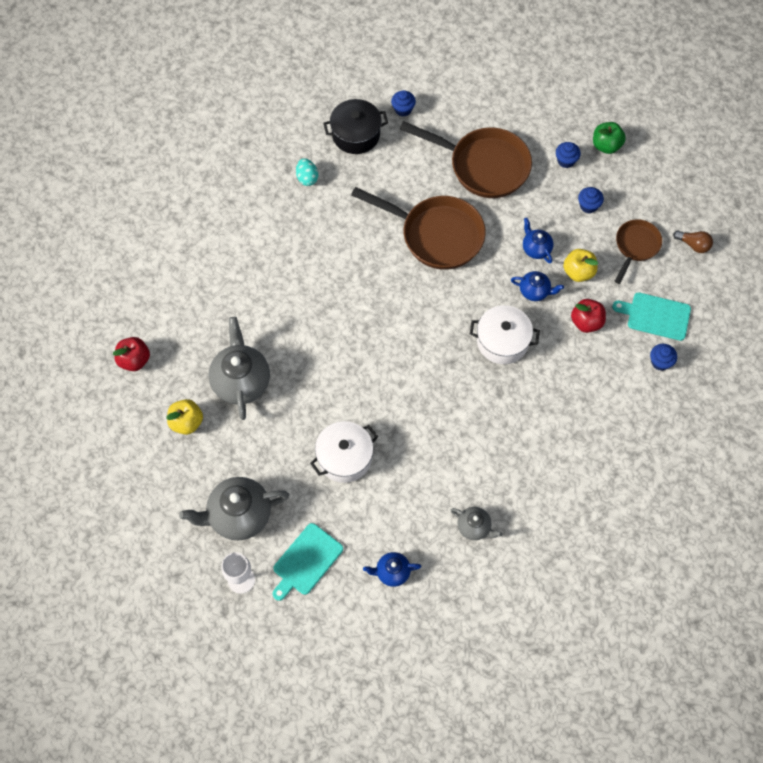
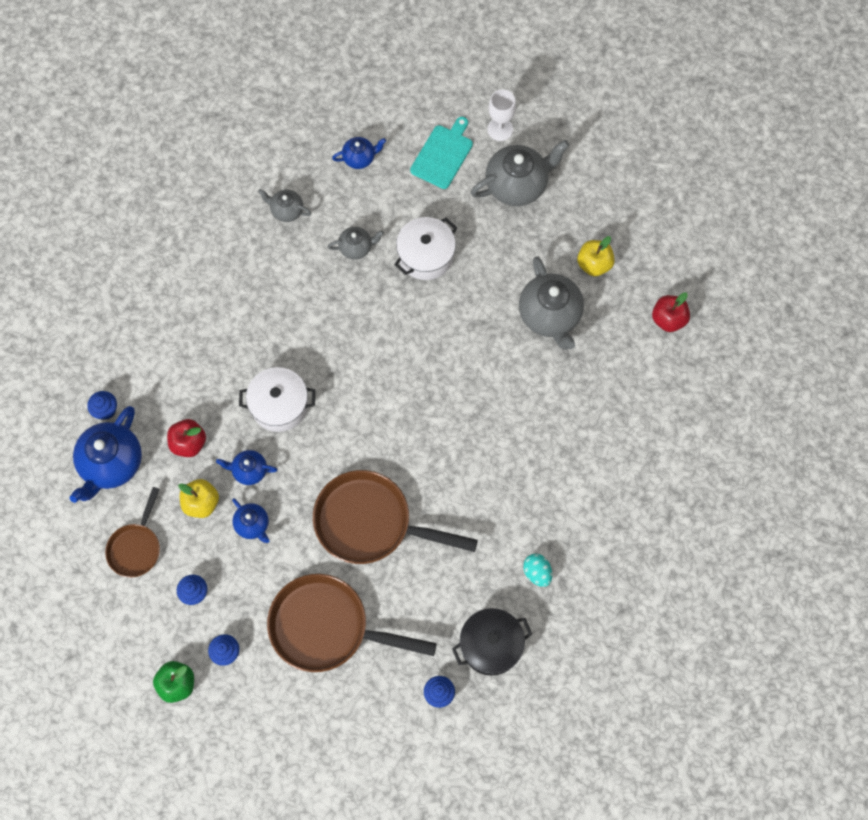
camera: 170 degrees right, 5 degrees up
turquoise cutting board [612,292,691,341] -> blue teapot [69,406,142,503]
brown light bulb [673,230,713,253] -> none
none -> grey teapot [328,227,384,260]

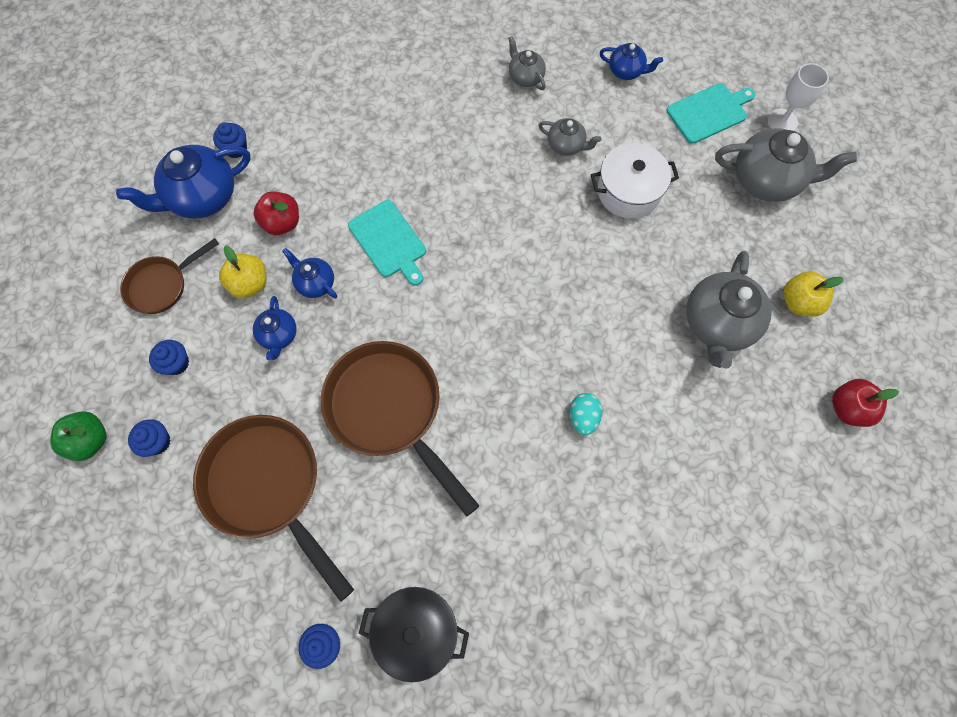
camera: 35 degrees right, 0 degrees up
white pot [239,367,315,432] -> turquoise cutting board [348,200,426,285]
turquoise egg [523,554,552,587] -> turquoise egg moved to [570,393,602,435]

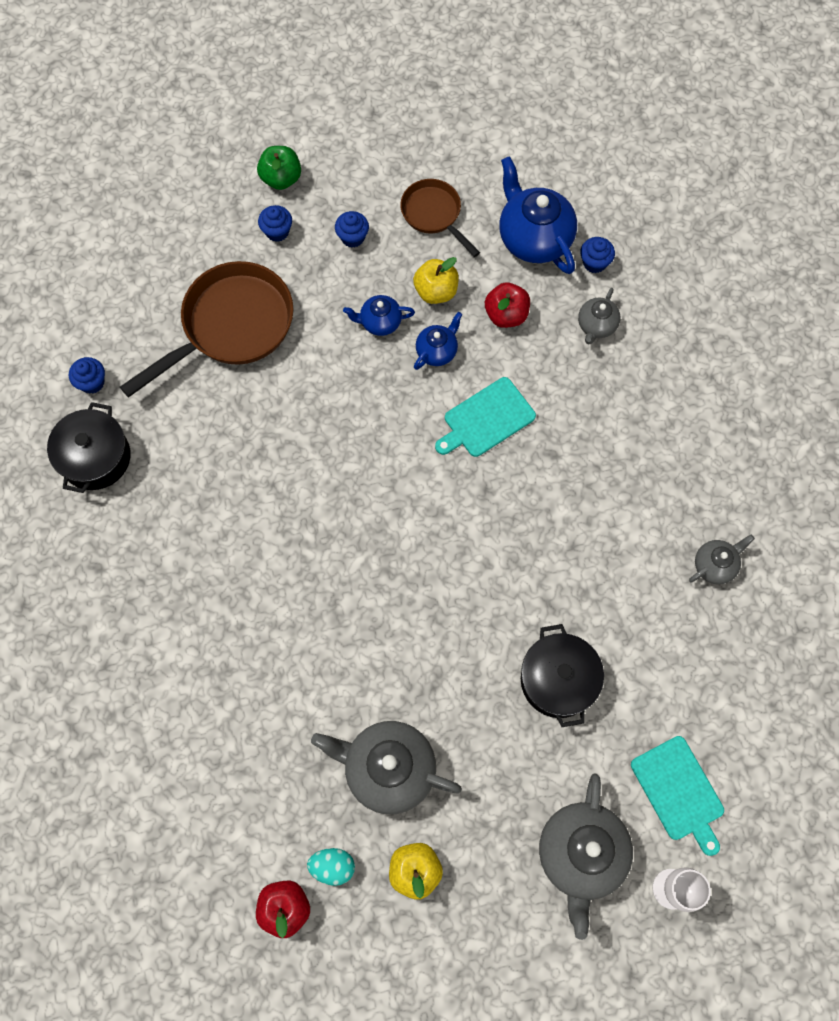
camera: 90 degrees right, 0 degrees up
brown pan [321,341,479,517] -> none
grey teapot [538,118,602,156] -> grey teapot moved to [578,288,621,344]
turquoise egg [570,393,602,435] -> turquoise egg moved to [307,848,355,886]
white pot [591,143,679,219] -> black pot [521,624,604,727]
blue teapot [600,43,663,80] -> none

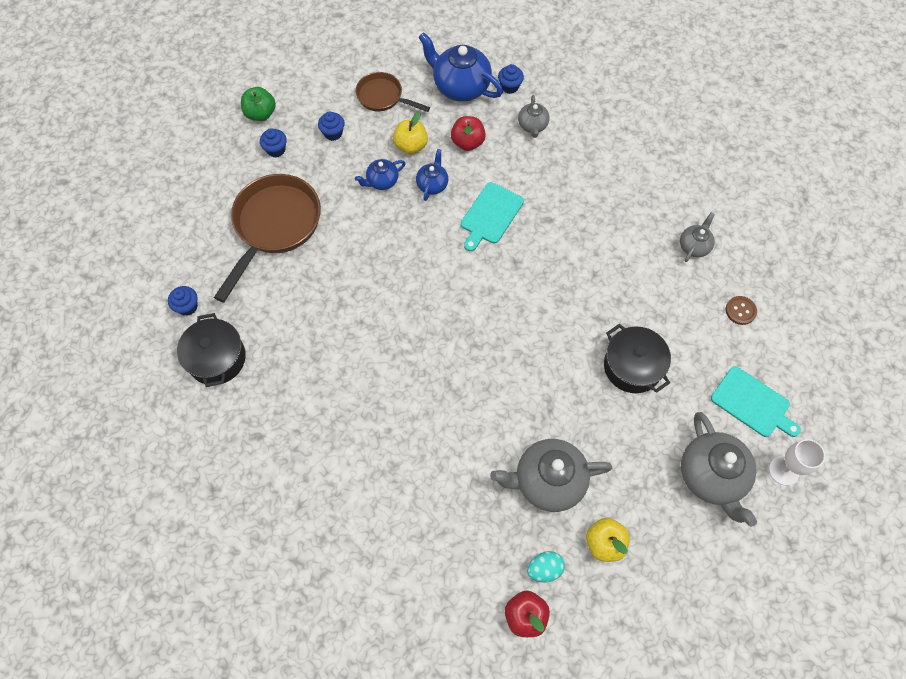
camera: 25 degrees left, 5 degrees down
none -> brown button [726,296,757,325]

